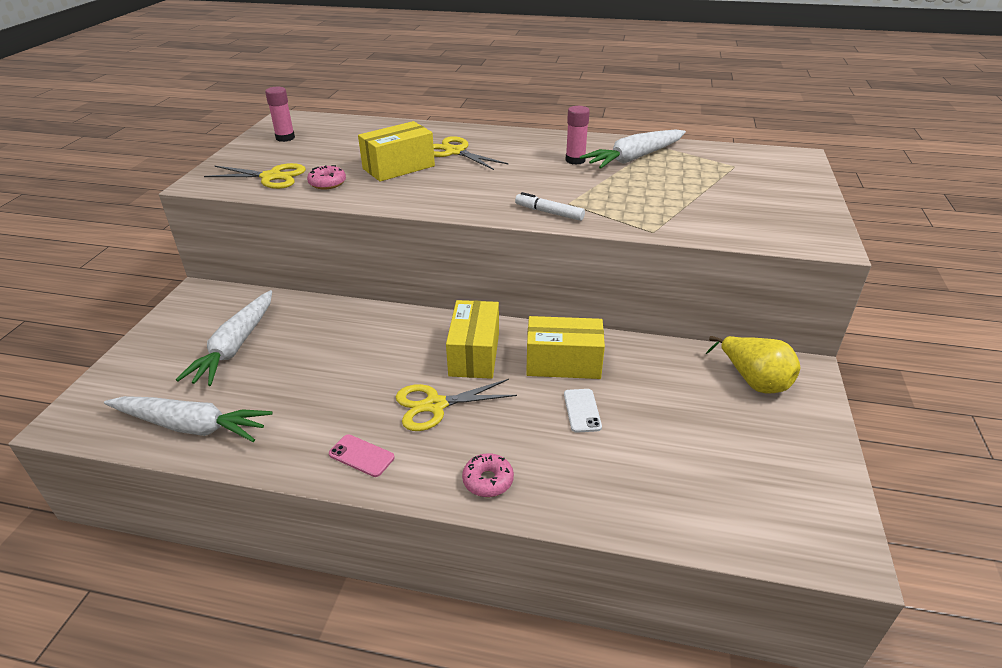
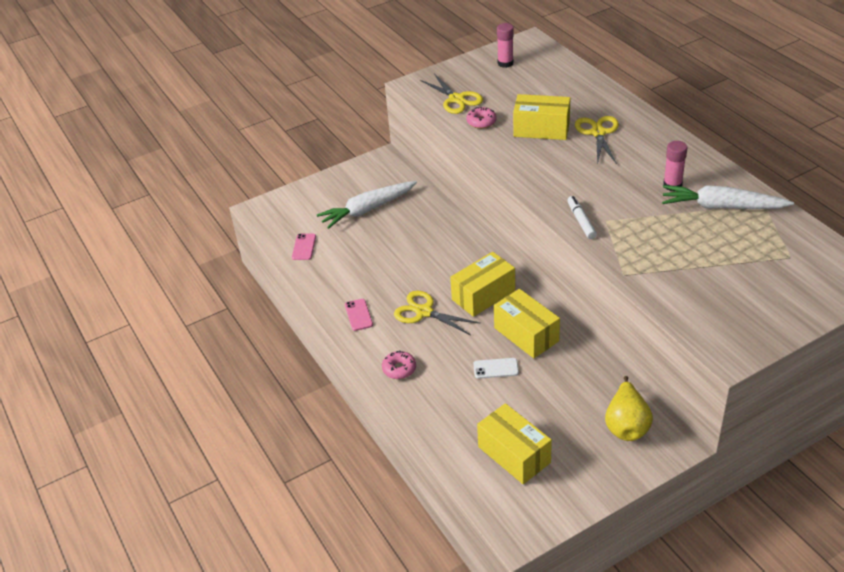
camera: 50 degrees right, 5 degrees up
white carrot [104,396,272,442] -> pink phone [292,234,316,260]
white phone [564,389,602,433] -> white phone turned 45 degrees clockwise [473,358,519,379]
none -> yellow box [477,403,552,484]

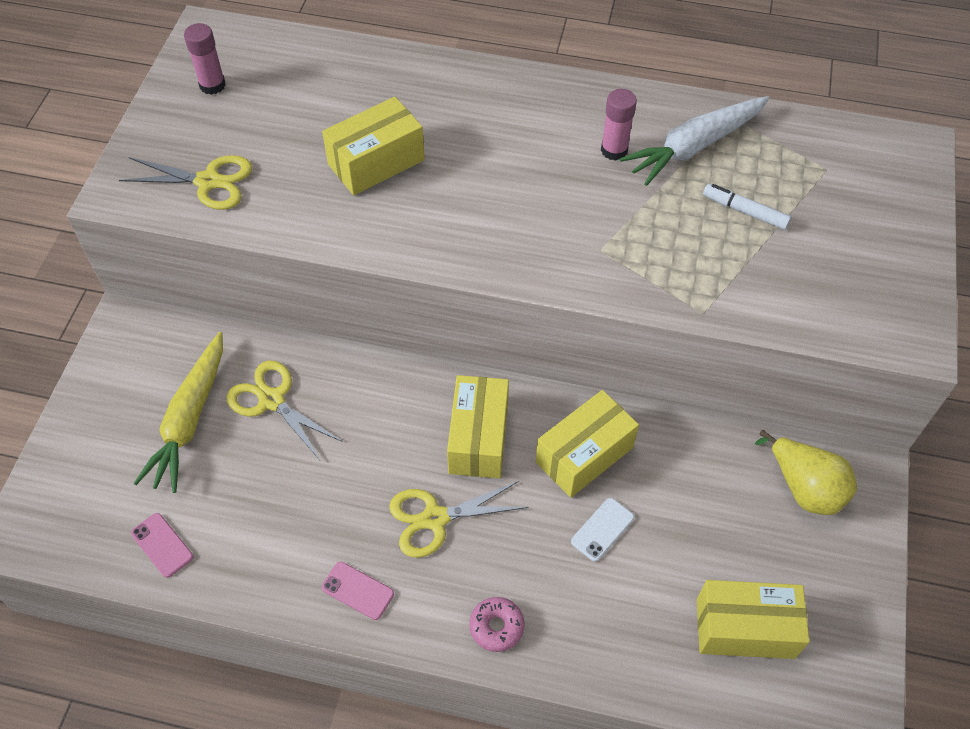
camera: 50 degrees left, 15 degrees up
white carrot [317,181,417,229] -> yellow carrot [134,332,223,493]
pink donut [467,107,497,129] -> none
yellow box [494,289,560,358] -> yellow box turned 45 degrees counterclockwise [536,390,639,498]
white marker [567,196,597,239] -> white marker moved to [703,184,791,230]
yellow scissors [575,116,619,165] -> yellow scissors moved to [227,360,343,460]

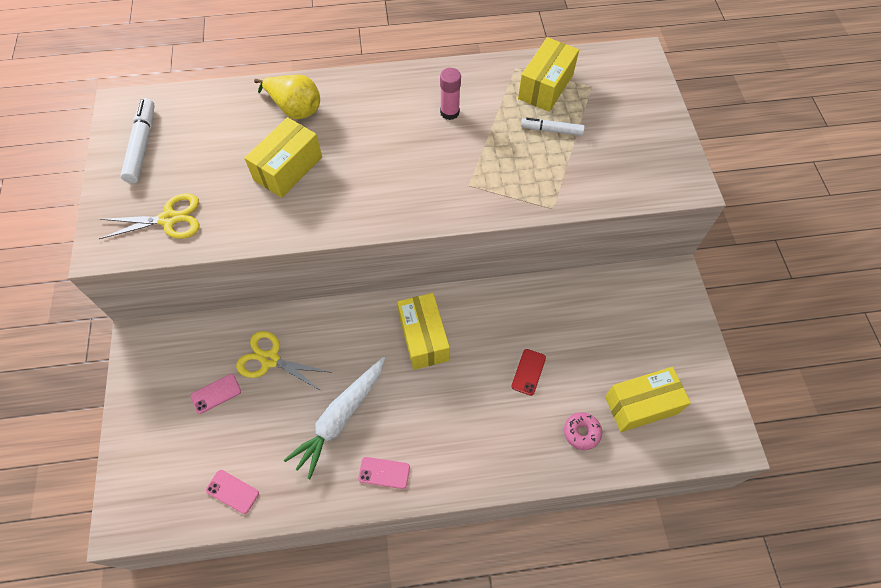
camera: 20 degrees left, 5 degrees up
yellow carrot [134,332,223,493] -> pink phone [190,374,241,414]
pink glue stick [184,23,226,95] -> white marker [120,98,155,183]
yellow scissors [389,481,529,558] -> none
pink donut [469,597,525,652] -> pink donut moved to [564,412,602,450]
yellow box [536,390,639,498] -> yellow box moved to [518,37,579,112]
white phone [571,498,634,562] -> red phone [511,349,546,396]
white carrot [620,96,769,186] -> white carrot moved to [284,357,385,479]
yellow pear [755,430,857,515] -> yellow pear moved to [254,75,320,119]

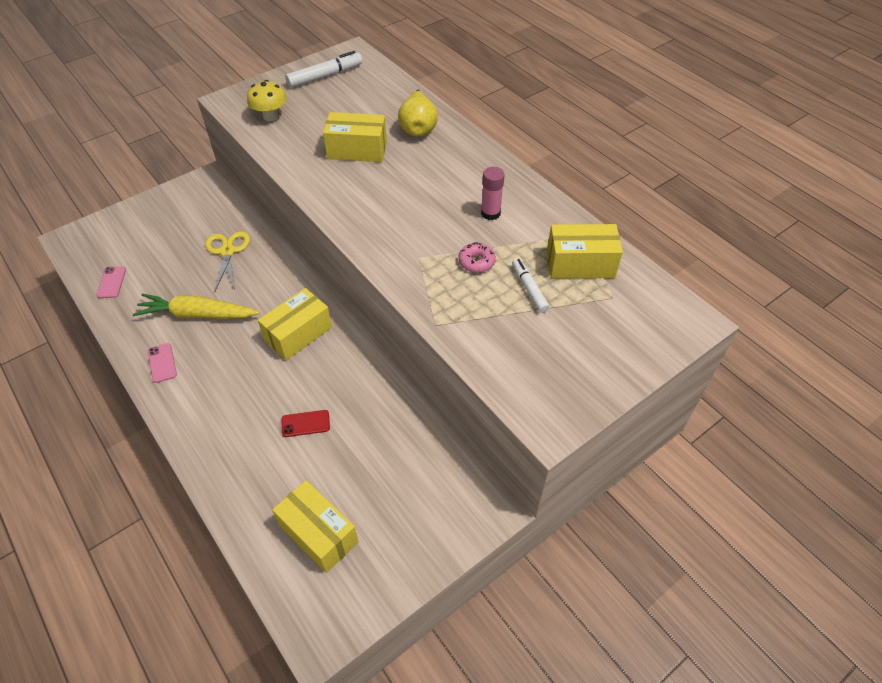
camera: 60 degrees right, 10 degrees down
yellow scissors [99,193,199,239] -> yellow mushroom [247,80,287,121]
pink phone [190,374,241,414] -> none
white carrot [284,357,385,479] -> yellow carrot [133,293,260,319]
pink donut [564,412,602,450] -> pink donut moved to [458,242,496,273]

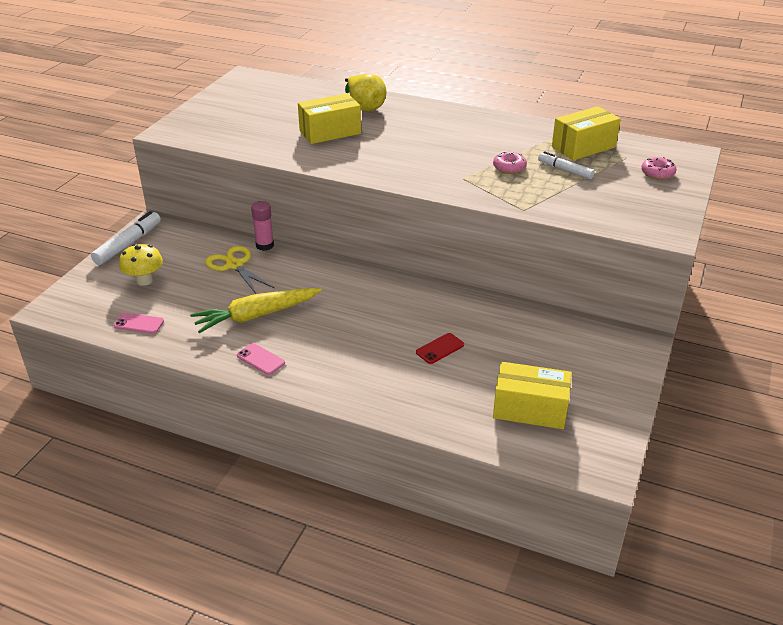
camera: 30 degrees left, 15 degrees down
pink phone [96,266,126,298] -> pink phone turned 45 degrees counterclockwise [114,313,164,334]
yellow mushroom [247,80,287,121] -> yellow mushroom moved to [119,244,163,286]
yellow box [258,288,332,360] -> none
white marker [285,51,362,88] -> white marker moved to [91,211,161,265]
pink glue stick [481,167,505,220] -> pink glue stick moved to [251,201,274,251]
none -> pink donut [641,157,677,180]

